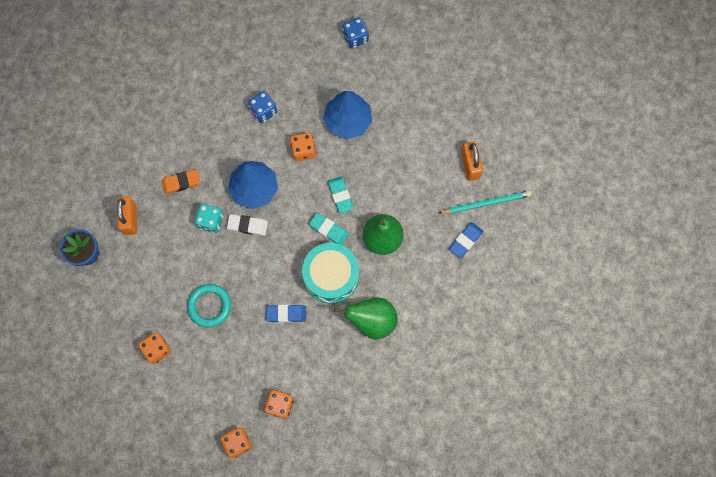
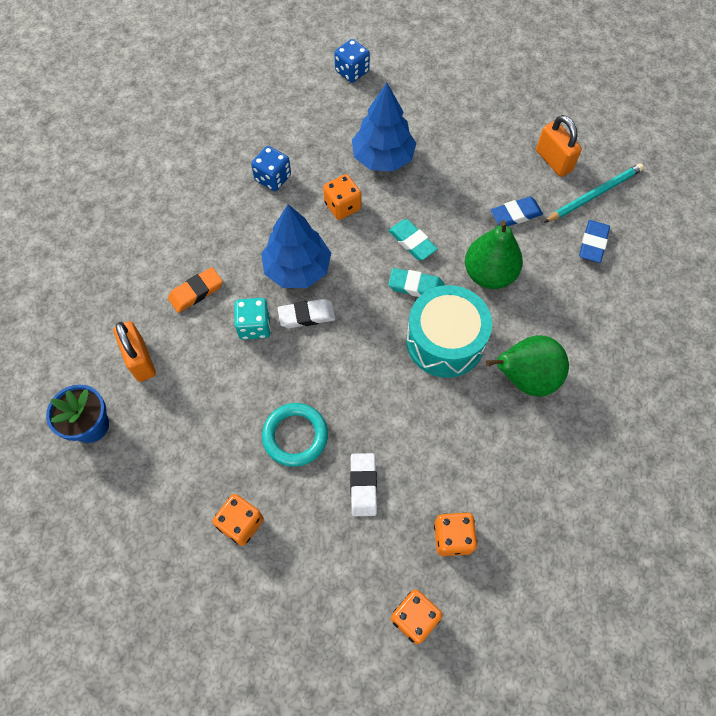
camera: 20 degrees left, 10 degrees down
blue eraser [266,305,306,323] -> blue eraser moved to [491,197,543,226]
none -> white eraser [350,453,377,516]

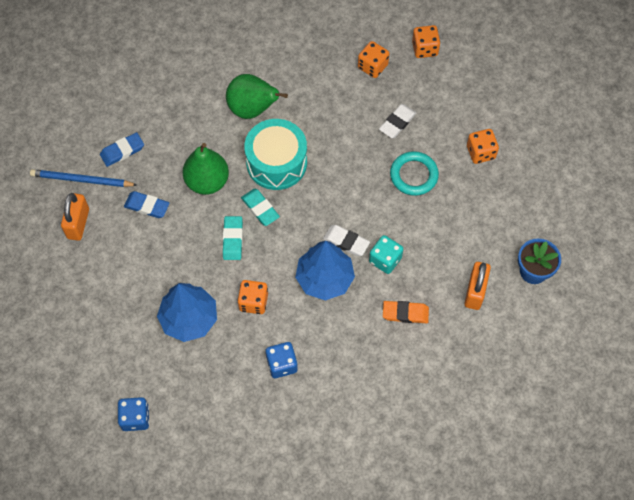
camera: 140 degrees left, 0 degrees up
turquoise pencil [545,163,644,222] -> blue pencil [30,169,137,187]

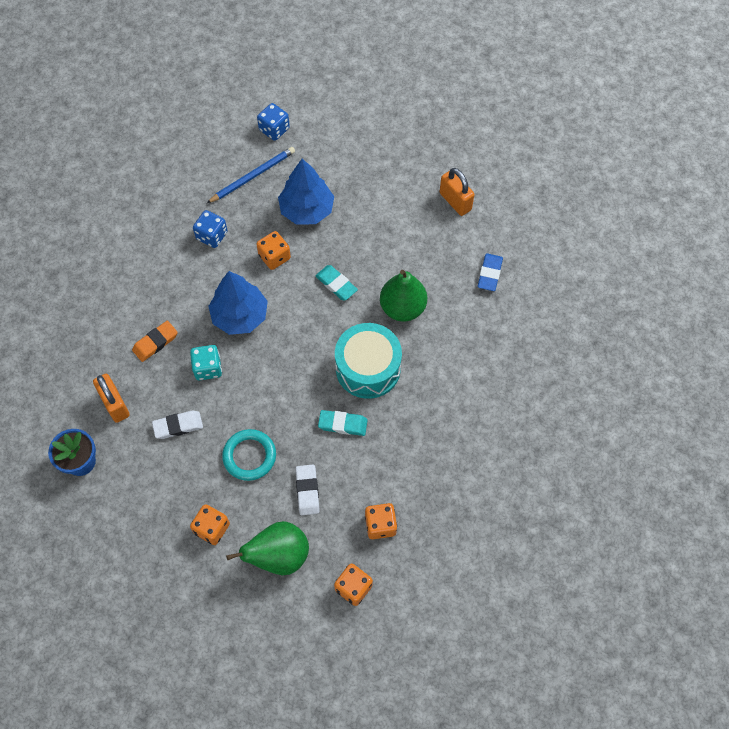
camera: 135 degrees right, 0 degrees up
blue pencil [30,169,137,187] -> blue pencil moved to [207,147,295,203]
blue eraser [124,191,170,218] -> none
green pear [226,74,288,119] -> green pear moved to [226,521,309,575]
turquoise eraser [241,189,280,226] -> turquoise eraser moved to [318,410,368,436]
white eraser [323,225,370,256] -> white eraser moved to [152,411,203,439]

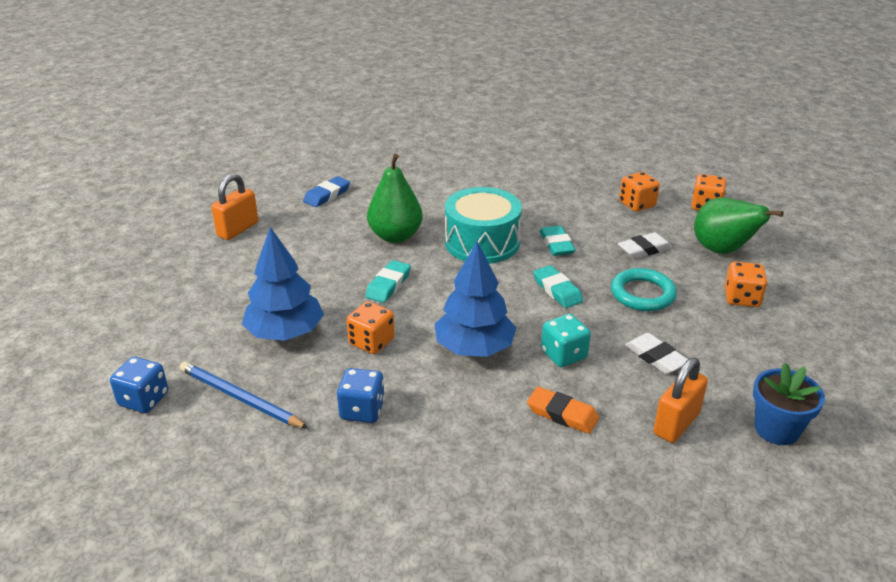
camera: 110 degrees left, 30 degrees down
blue eraser [478,253,503,291] -> blue eraser turned 45 degrees counterclockwise [303,176,350,207]
none -> turquoise eraser [533,265,583,308]

